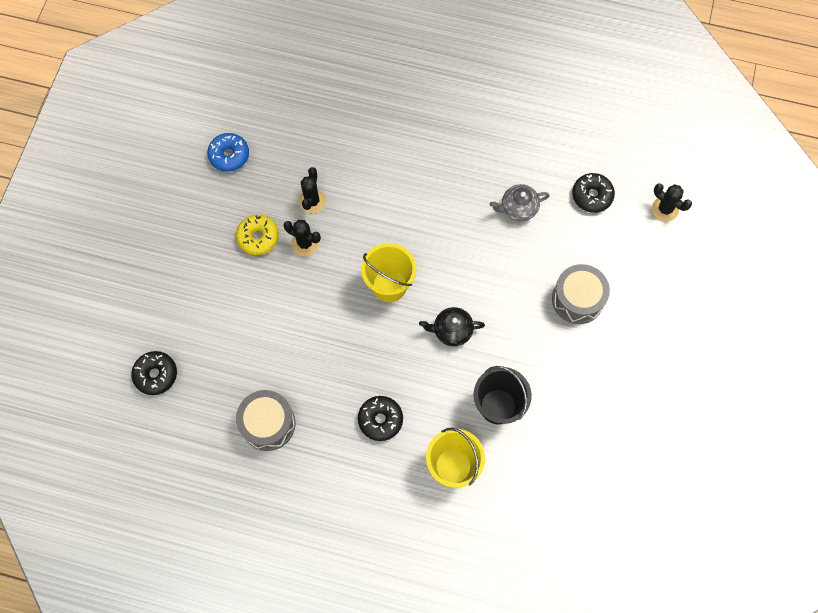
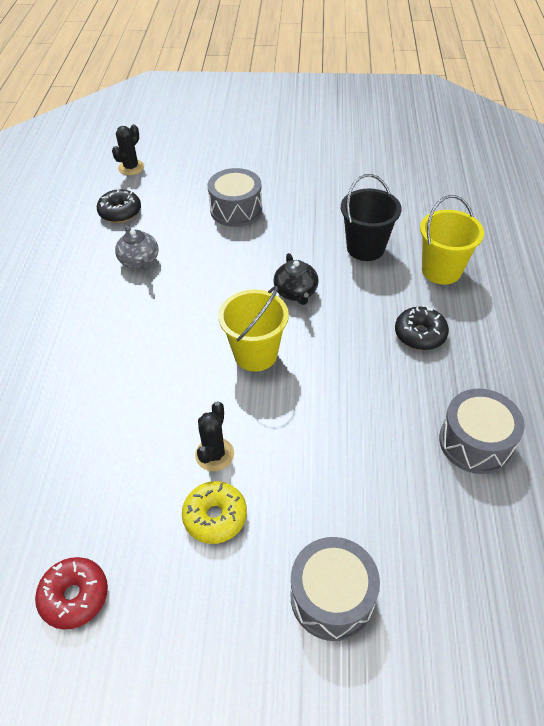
camera: 100 degrees left, 20 degrees down
black donut [131,351,177,395] -> none
blue donut [207,133,249,172] -> red donut [35,557,108,630]
black cactus [299,167,326,213] -> none
none -> grey drum [291,537,380,641]

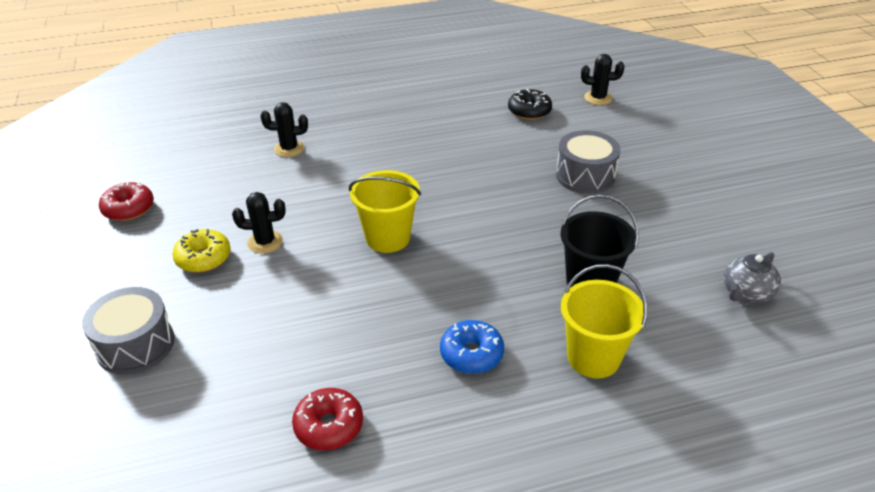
camera: 70 degrees right, 10 degrees down
grey teapot [115,225,158,271] -> grey teapot moved to [723,252,781,303]
black teapot [274,253,319,305] -> none
black donut [395,307,449,350] -> blue donut [440,320,504,374]
grey drum [439,388,525,474] -> red donut [292,388,363,451]
none -> black cactus [261,102,308,157]

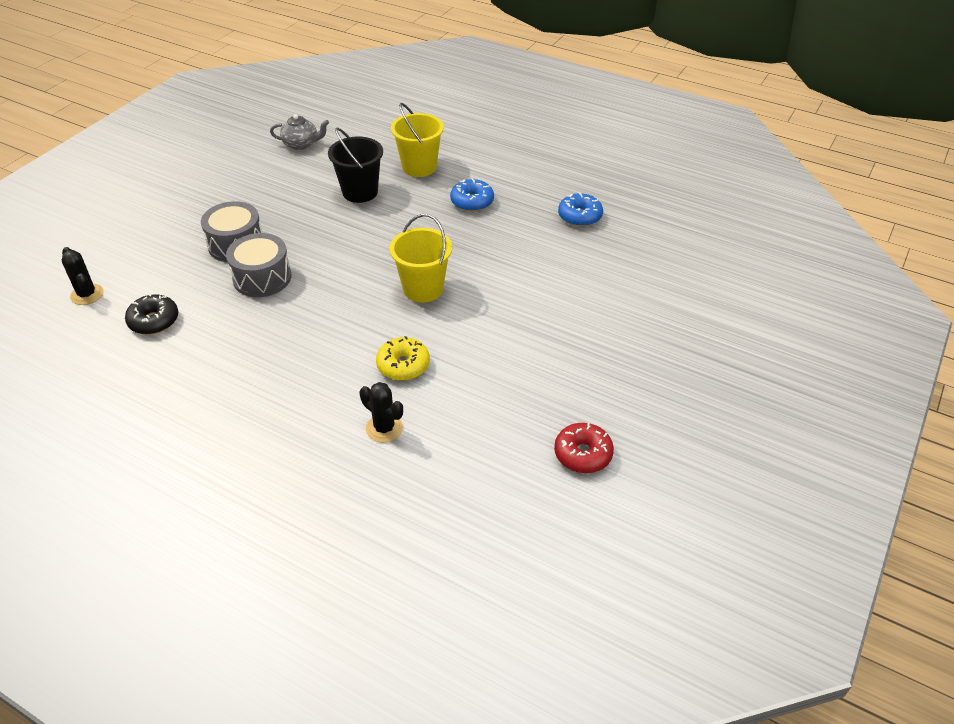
camera: 135 degrees left, 5 degrees up
grey drum [82,287,174,375] -> grey drum moved to [226,233,291,297]
yellow donut [172,229,231,273] -> yellow donut moved to [376,336,430,381]
black cactus [232,192,286,254] -> none
red donut [292,388,363,451] -> blue donut [558,193,603,227]

